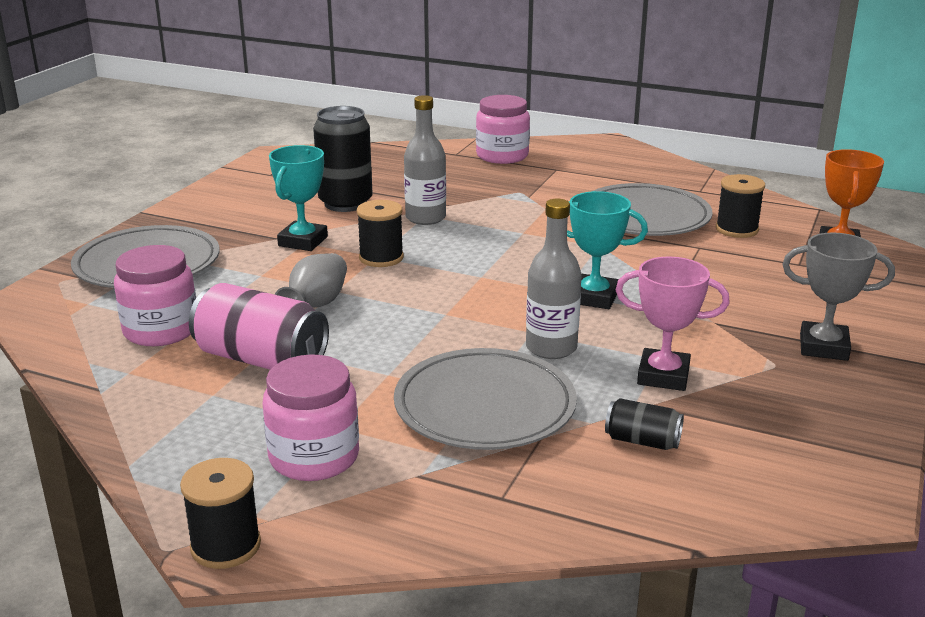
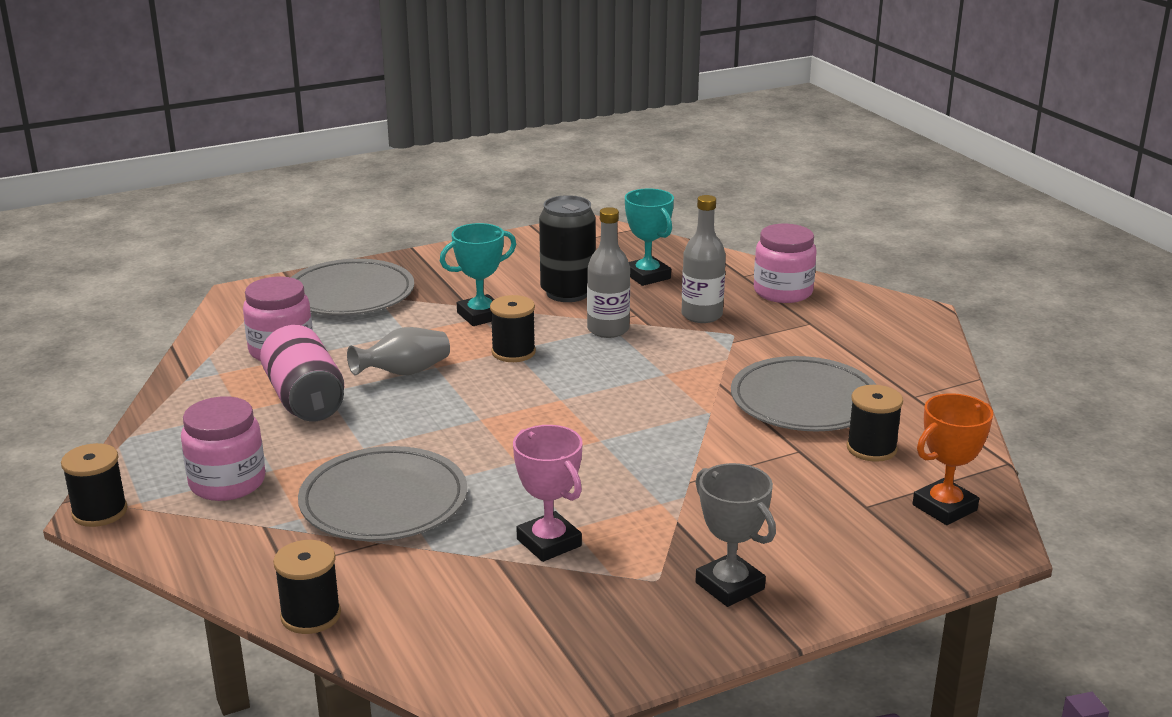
camera: 40 degrees right, 0 degrees up
grey bottle [526,199,582,359] -> grey bottle moved to [682,195,726,323]
turquoise trophy [567,191,648,309] -> turquoise trophy moved to [625,188,674,286]
black can [605,398,684,450] -> none
none -> black spool [273,540,341,634]

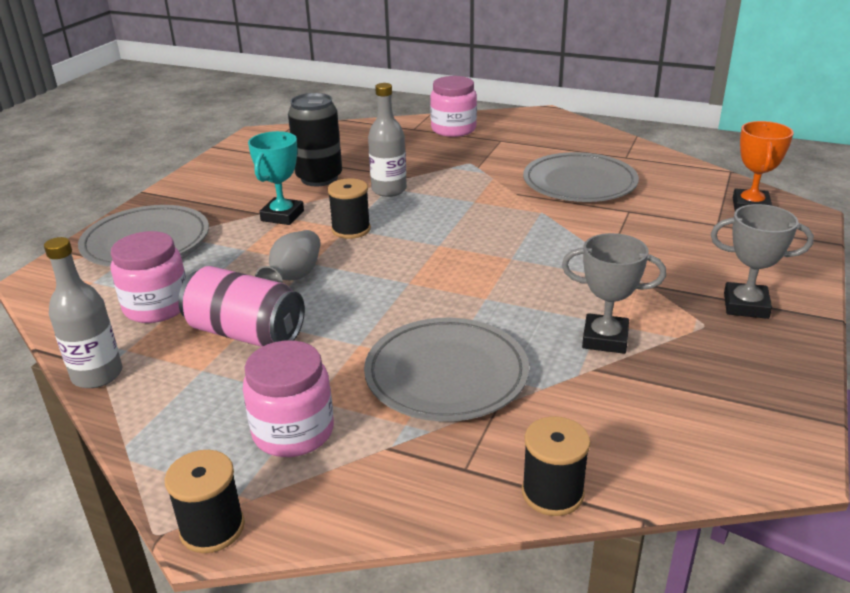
camera: 40 degrees left, 5 degrees up
pink trophy [513,425,583,562] -> grey trophy [562,233,666,354]
turquoise trophy [625,188,674,286] -> none
grey bottle [682,195,726,323] -> grey bottle moved to [44,237,123,388]
black spool [847,385,903,462] -> none

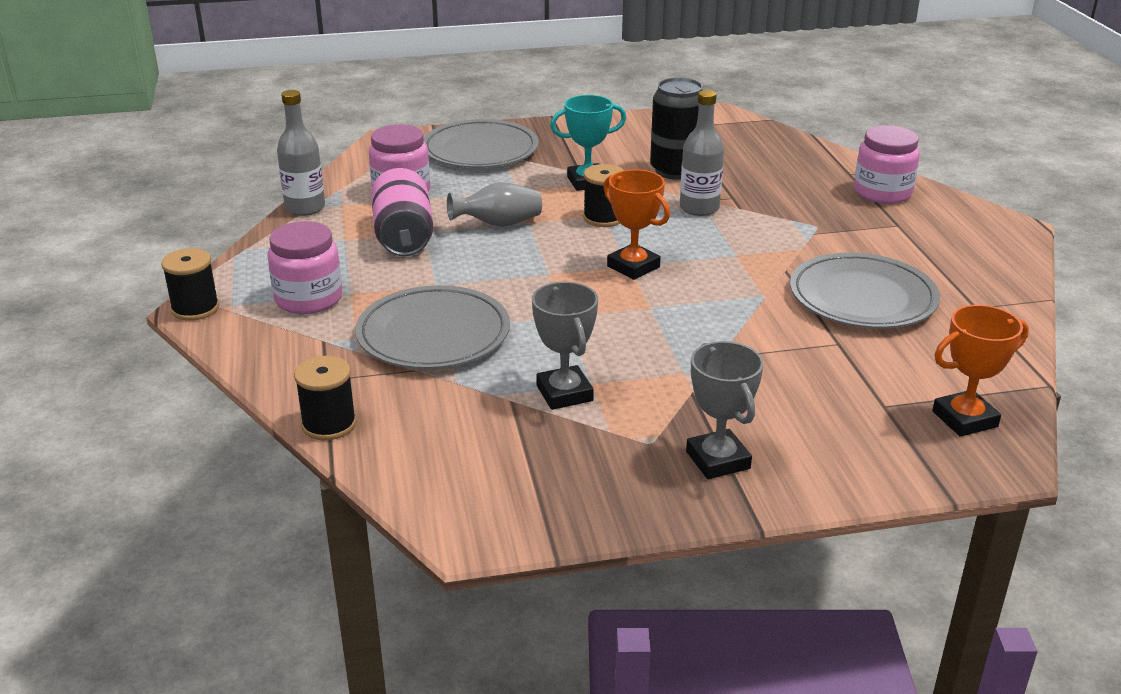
camera: 55 degrees right, 0 degrees up
none -> orange trophy [603,169,670,280]

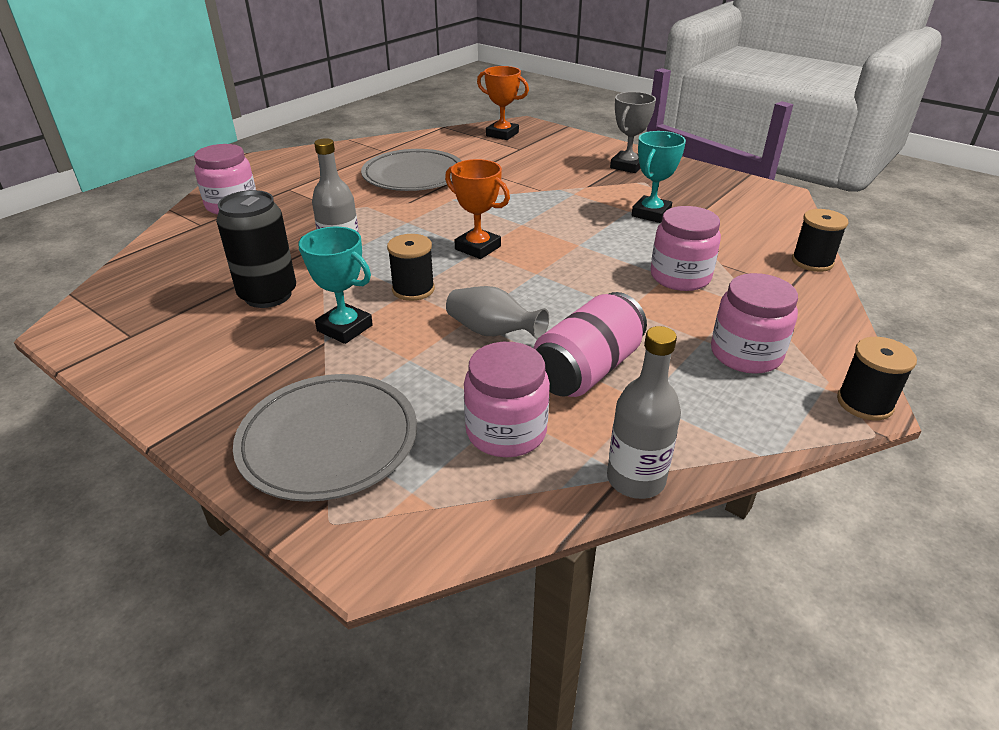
camera: 130 degrees left, 5 degrees up
grey plate [355,285,510,369] -> pink jar [651,206,721,291]
grey trophy [532,282,598,410] -> turquoise trophy [632,131,686,223]
orange trophy [603,169,670,280] -> orange trophy turned 60 degrees counterclockwise [445,159,510,259]

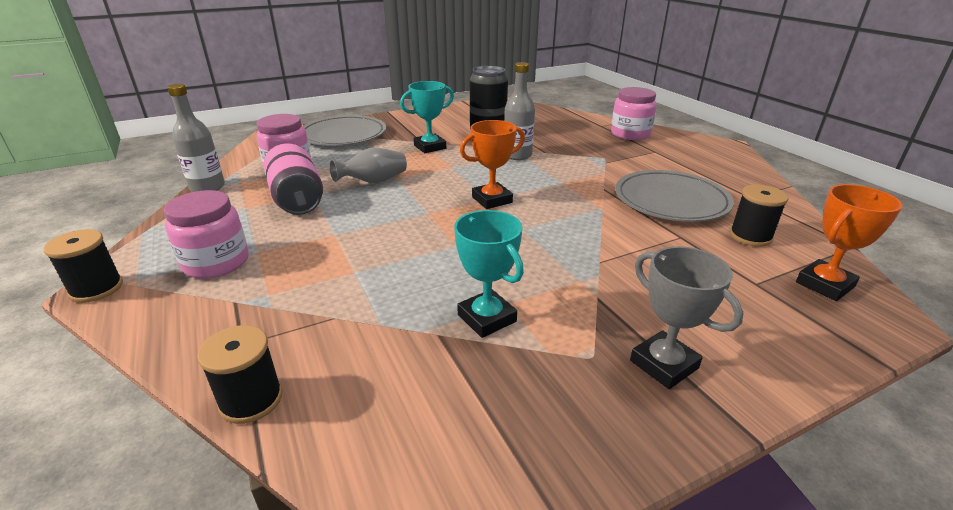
camera: 115 degrees right, 5 degrees down
black spool [387,234,435,301] -> black spool moved to [730,185,789,247]
pink jar [651,206,721,291] -> none

